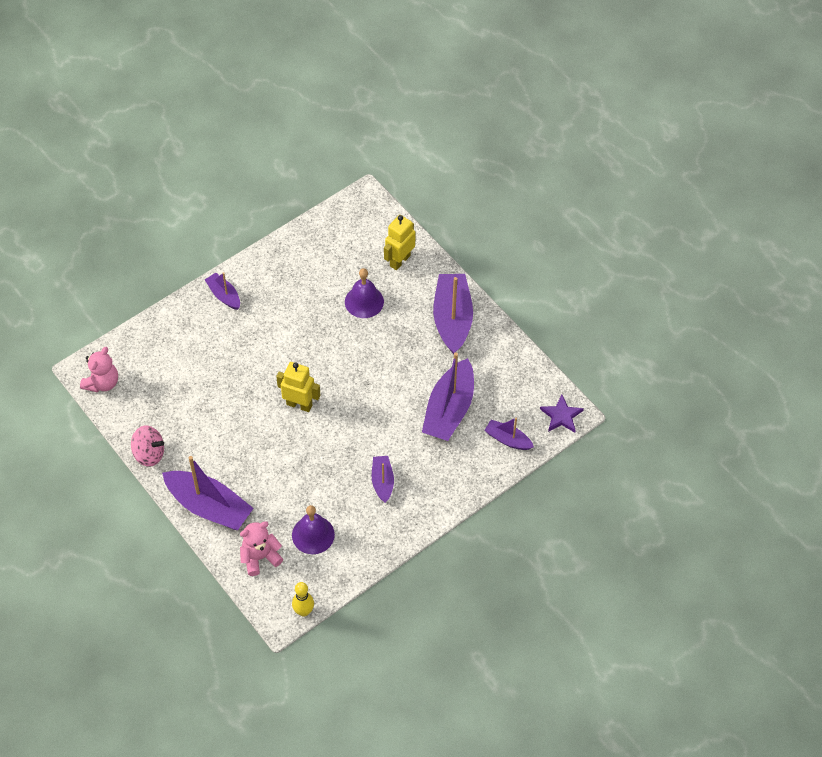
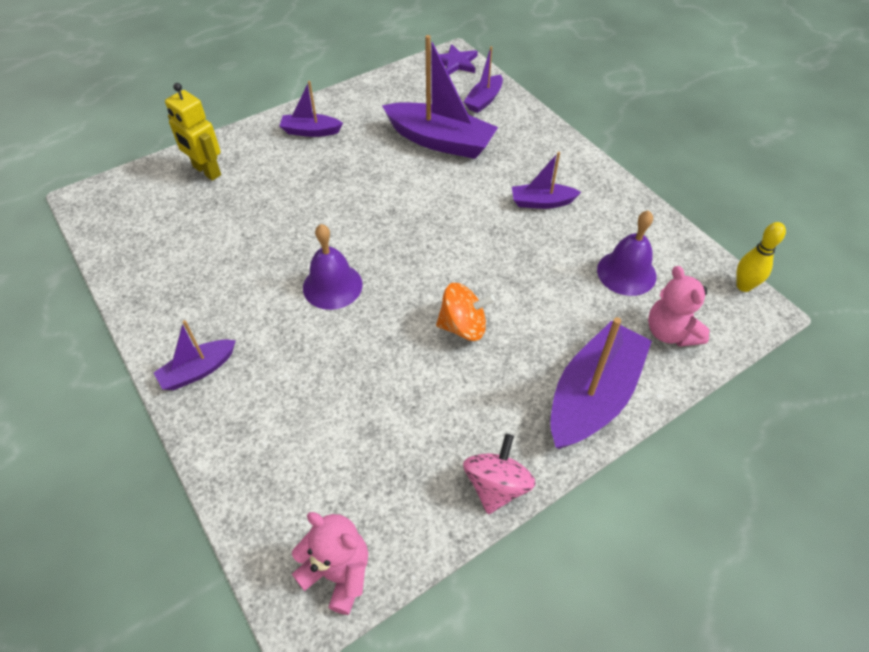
camera: 85 degrees left, 5 degrees down
yellow robot [276,362,321,412] -> none
purple bell [345,268,384,318] -> purple bell moved to [303,224,363,310]
purple boat [433,274,473,354] -> purple boat [280,81,343,137], size x0.53
none -> orange spinning top [436,283,495,341]

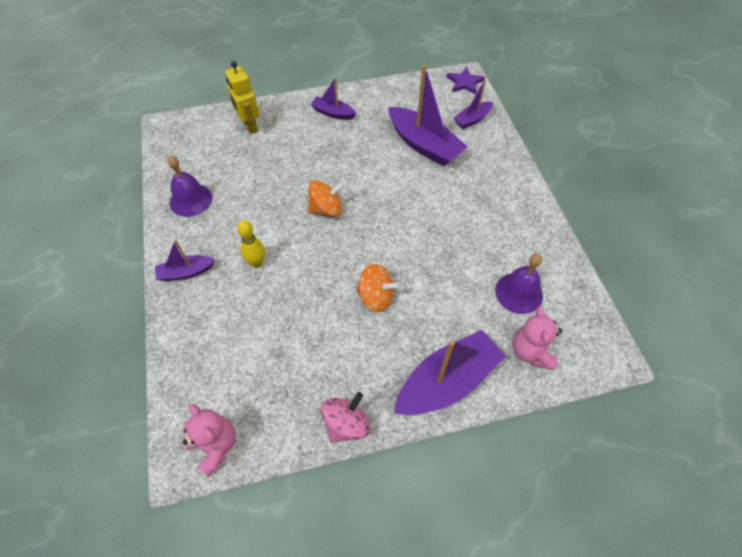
camera: 20 degrees right, 5 degrees up
purple bell [303,224,363,310] -> purple bell moved to [167,156,212,217]
purple boat [512,152,581,209] -> none
yellow bowling pin [736,222,786,292] -> yellow bowling pin moved to [237,220,265,268]
none -> orange spinning top [308,180,344,217]

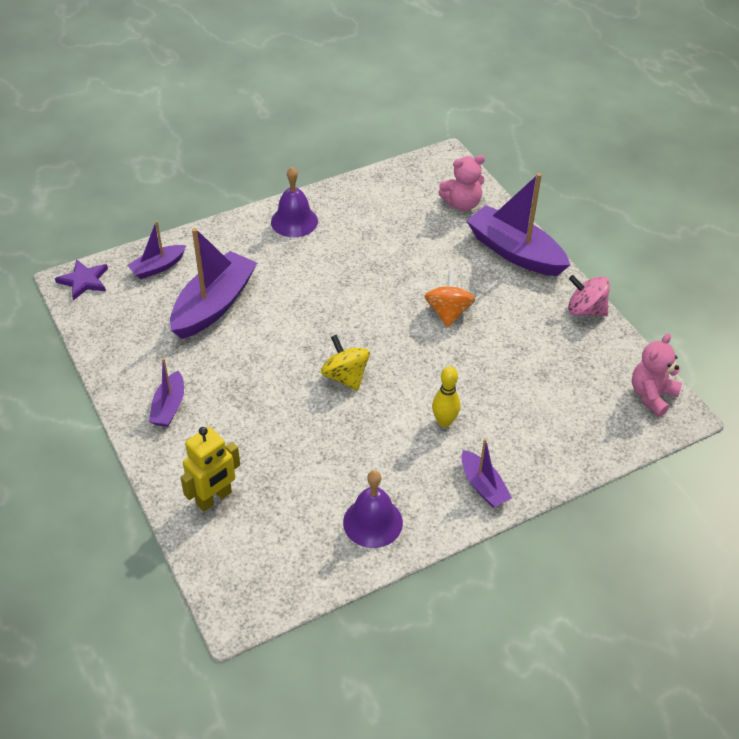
camera: 105 degrees left, 10 degrees down
orange spinning top [308,180,344,217] -> yellow spinning top [321,335,370,391]
purple boat [454,80,493,129] -> purple boat turned 105 degrees clockwise [127,221,186,279]
purple bell [495,254,543,314] -> purple bell moved to [271,167,318,237]

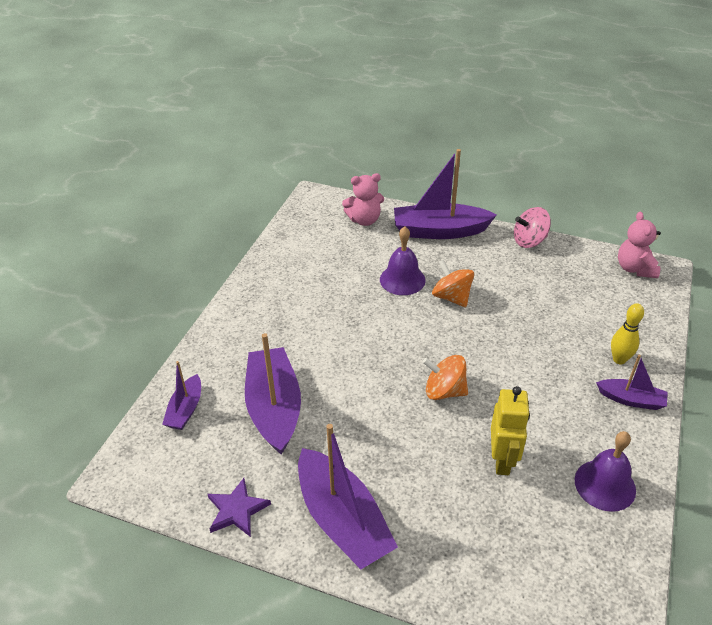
camera: 40 degrees left, 5 degrees down
purple star [55,259,108,301] -> purple star moved to [208,478,271,537]
purple boat [149,358,184,427] -> purple boat [298,424,398,569], size x1.88
yellow robot [180,427,240,512] -> yellow robot moved to [491,386,530,475]
purple bell [271,167,318,237] -> purple bell moved to [380,226,426,295]
yellow spinning top [321,335,370,391] -> orange spinning top [423,355,468,400]
yellow bowling pin [432,366,460,427] -> yellow bowling pin moved to [611,303,644,364]
pink teddy bear [438,155,485,211] -> pink teddy bear turned 45 degrees clockwise [342,173,384,226]

